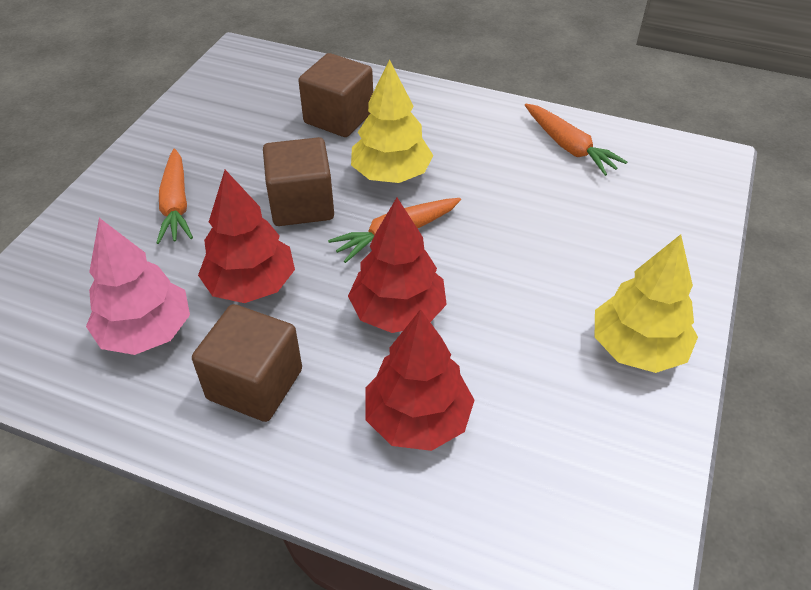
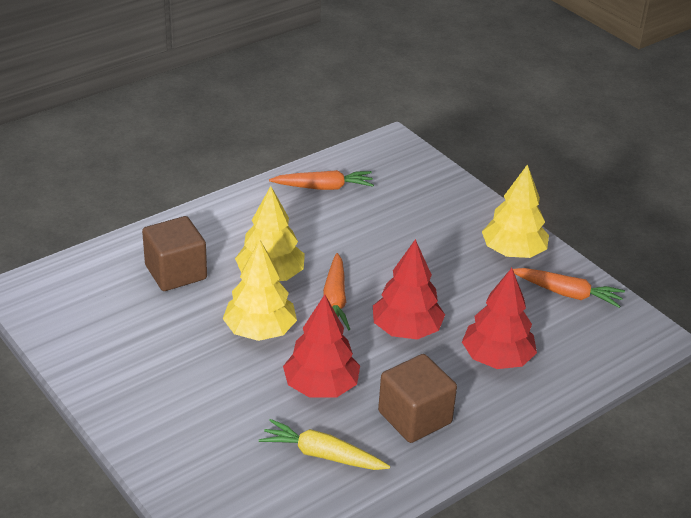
camera: 60 degrees left, 10 degrees down
pink tree [86,218,190,355] -> yellow carrot [259,419,390,470]
orange carrot [156,148,193,244] -> orange carrot moved to [513,268,625,308]
brown cube [263,137,334,226] -> yellow tree [223,240,297,341]

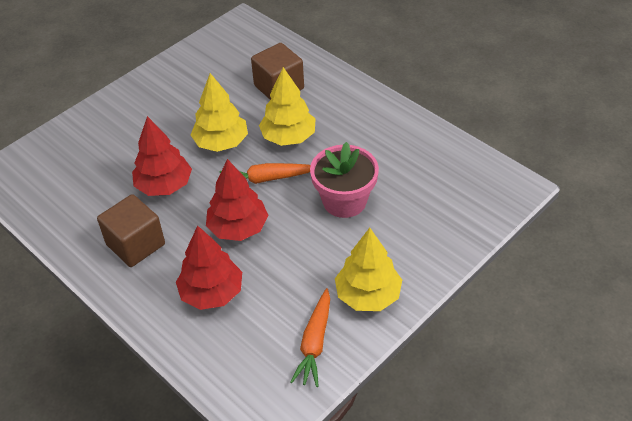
camera: 85 degrees right, 10 degrees up
yellow carrot [259,419,390,470] -> none
orange carrot [269,170,374,190] -> none
none -> pink flower pot [310,142,379,218]

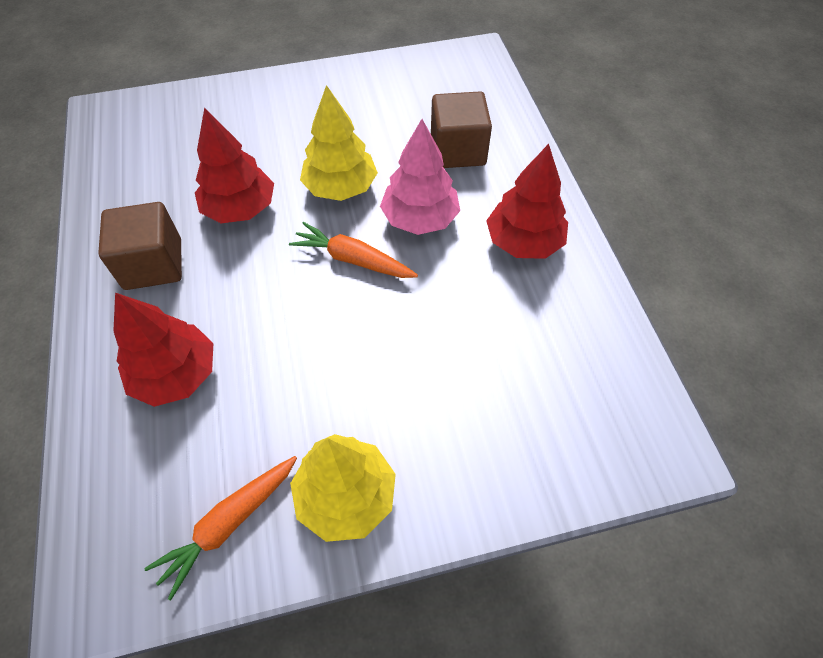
camera: 30 degrees right, 10 degrees up
red tree [206,159,269,241] -> red tree moved to [486,144,568,259]
yellow tree [259,67,315,146] -> pink tree [380,119,460,235]
pink flower pot [310,142,379,218] -> none

